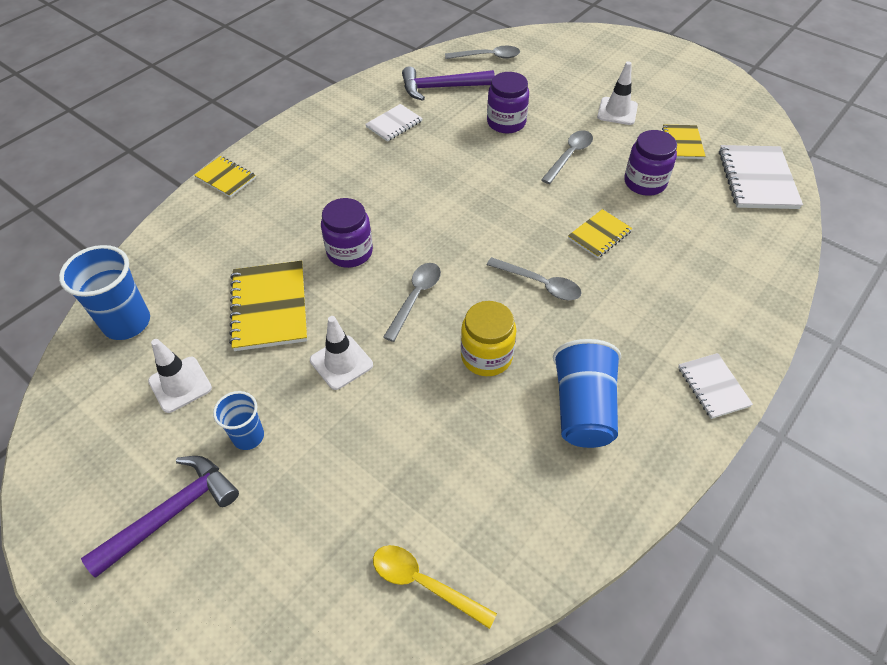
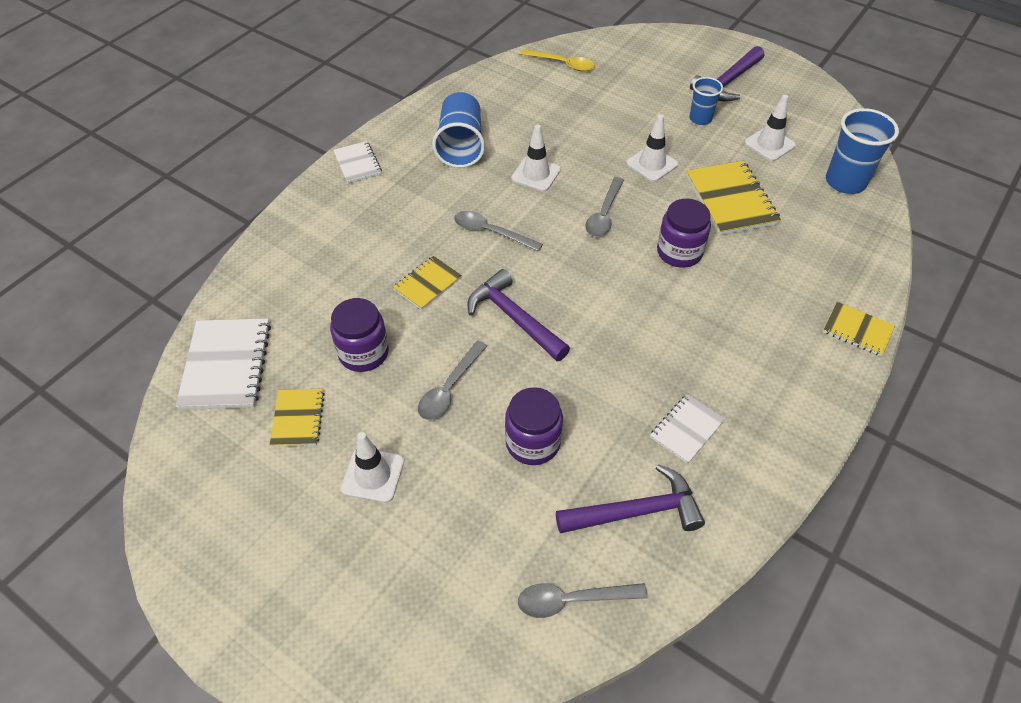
camera: 175 degrees right, 0 degrees up
yellow jar [461,301,516,376] -> white traffic cone [511,124,561,192]
none -> purple hammer [468,269,570,361]

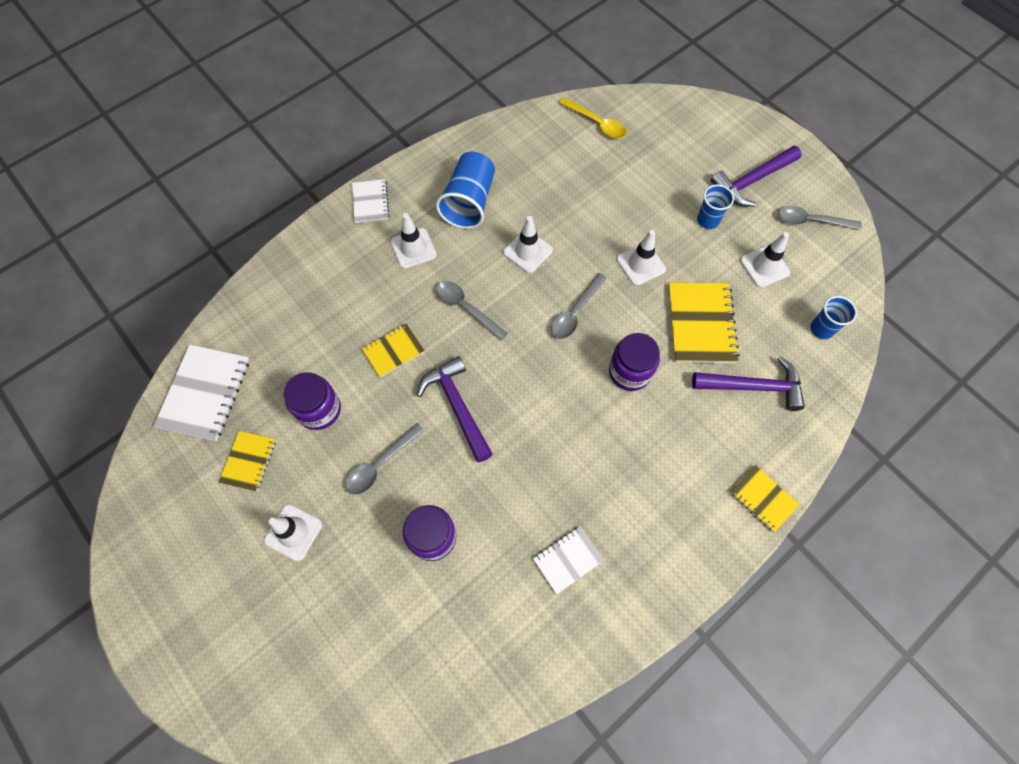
camera: 15 degrees right, 15 degrees up
grey spoon [518,583,648,618] -> grey spoon moved to [778,206,862,230]
purple hammer [556,464,705,533] -> purple hammer moved to [692,356,805,411]
blue cup [826,108,899,194] -> blue cup [810,296,857,339], size x0.60
none -> white traffic cone [391,213,437,269]

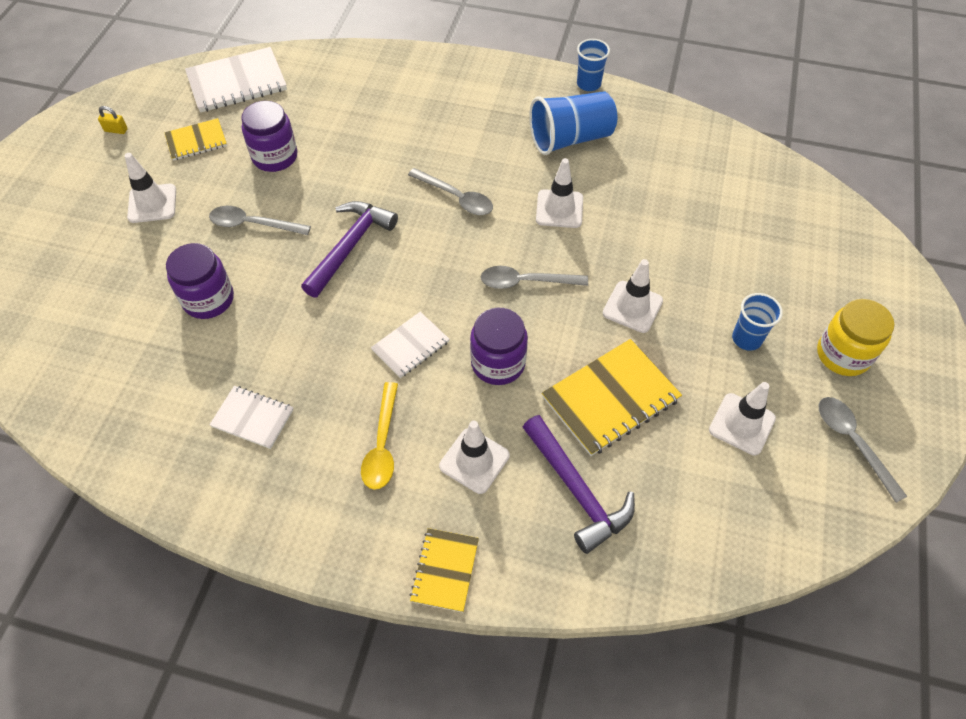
camera: 55 degrees right, 10 degrees down
white notebook [352,179,389,223] -> white notebook moved to [371,312,449,378]
yellow notebook [362,323,425,378] -> none
white traffic cone [391,213,437,269] -> white traffic cone moved to [439,421,510,494]
grey spoon [436,281,508,340] -> grey spoon turned 120 degrees clockwise [408,168,493,215]
yellow spoon [559,97,626,139] -> yellow spoon moved to [361,382,398,490]
purple hammer [710,146,802,207] -> yellow jar [817,299,894,376]
blue cup [810,296,857,339] -> blue cup moved to [577,39,610,91]
none -> yellow padlock [98,106,128,134]

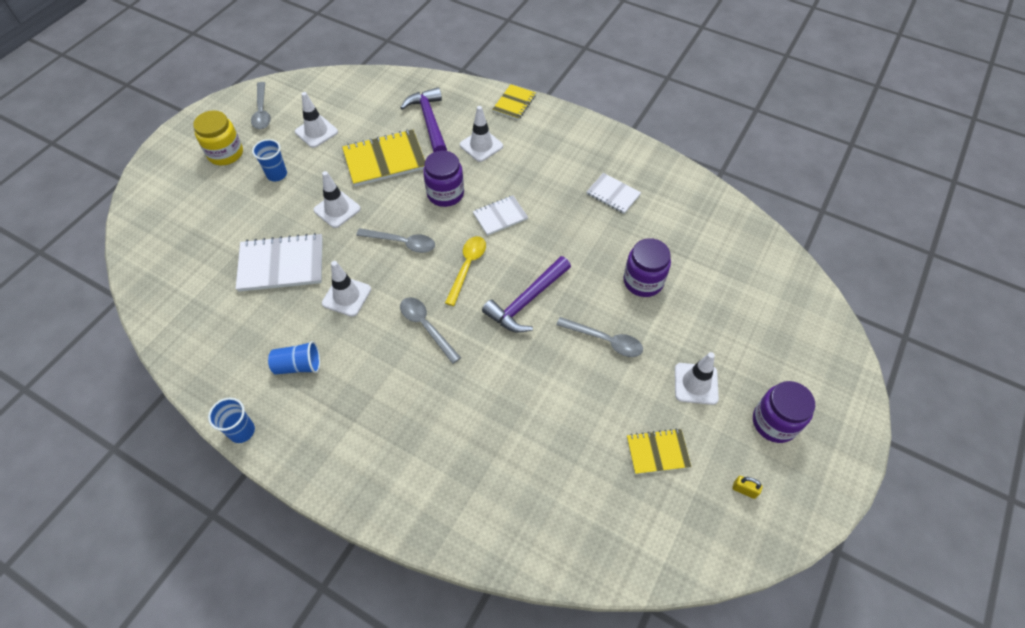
camera: 165 degrees left, 0 degrees up
white notebook [185,47,287,113] -> white notebook moved to [235,233,323,292]
purple jar [241,101,298,172] -> purple jar moved to [753,381,815,443]
yellow spoon [361,382,398,490] -> yellow spoon moved to [445,236,486,306]
blue cup [529,92,617,155] -> blue cup [268,341,320,374], size x0.60

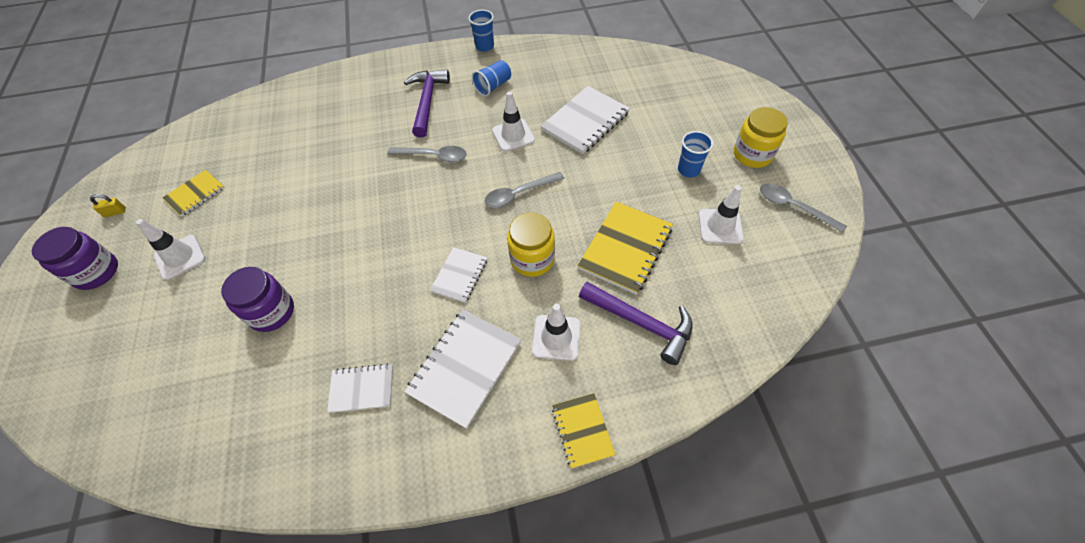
camera: 140 degrees right, 0 degrees up
white traffic cone [313,171,361,228] -> none
purple jar [423,151,464,207] -> yellow jar [507,212,555,277]
yellow spoon [445,236,486,306] -> none
purple hammer [482,256,571,333] -> purple hammer moved to [404,70,450,138]
grey spoon [556,317,643,357] -> none
none -> white notebook [404,310,521,429]

